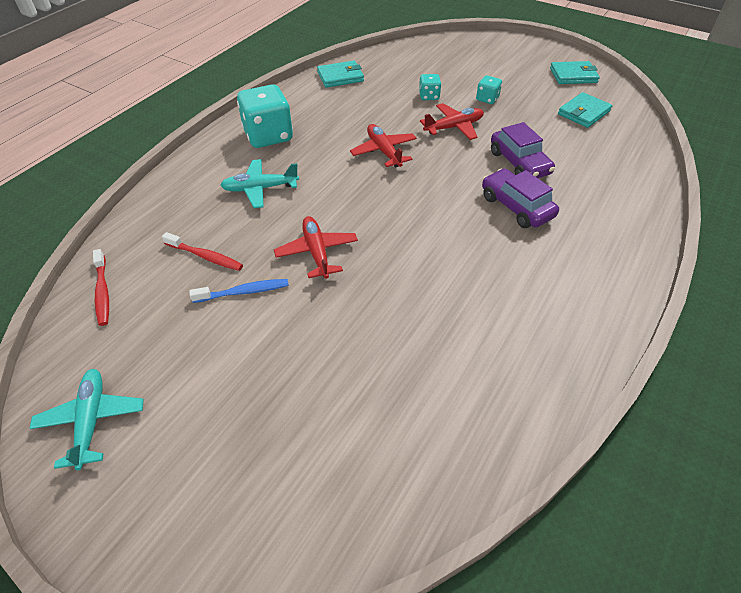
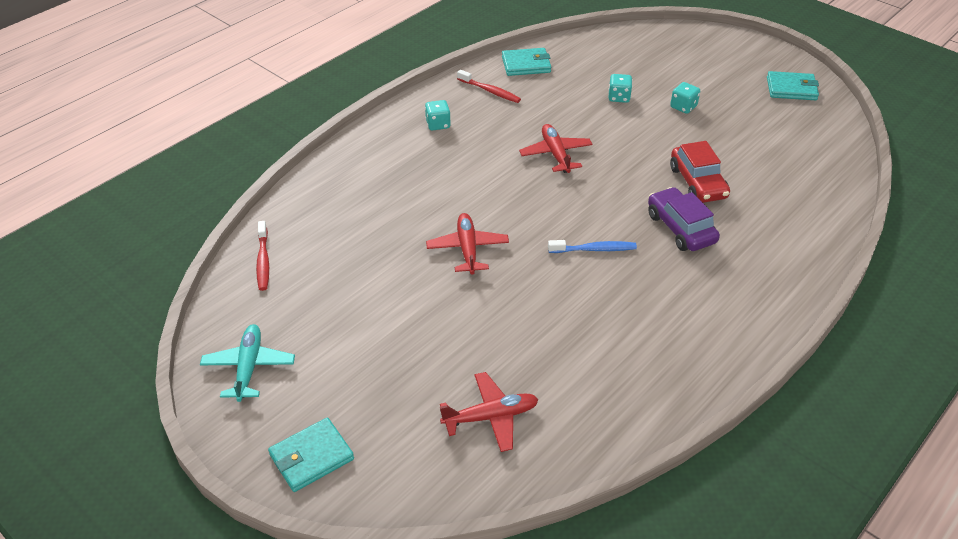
camera: 10 degrees right, 5 degrees down
red toothbrush [162,232,243,271] -> red toothbrush moved to [457,70,521,103]
blue toothbrush [189,279,289,303] -> blue toothbrush moved to [548,240,637,253]
turquoise plane [220,159,299,208] -> none
turquoise dice [237,84,293,148] -> turquoise dice [425,100,451,131], size x0.49
red plane [420,103,484,140] -> red plane moved to [440,372,539,452]
purple car [491,122,555,178] -> red car [670,141,730,203]
turquoise wallet [558,92,612,128] -> turquoise wallet moved to [268,417,354,492]

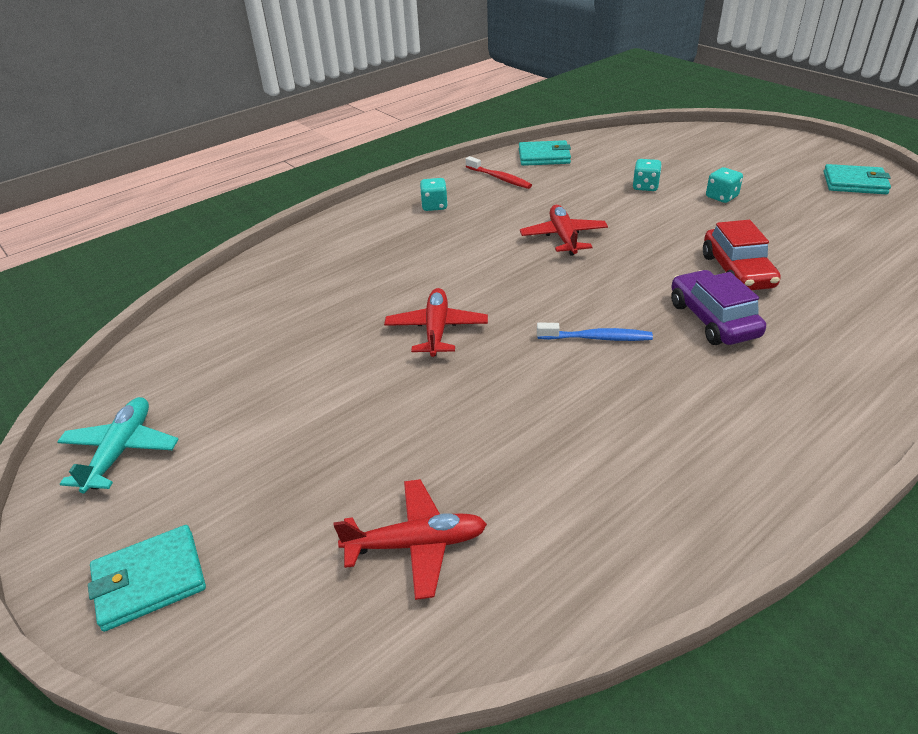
camera: 10 degrees right, 5 degrees down
red toothbrush [256,221,269,291] -> none

